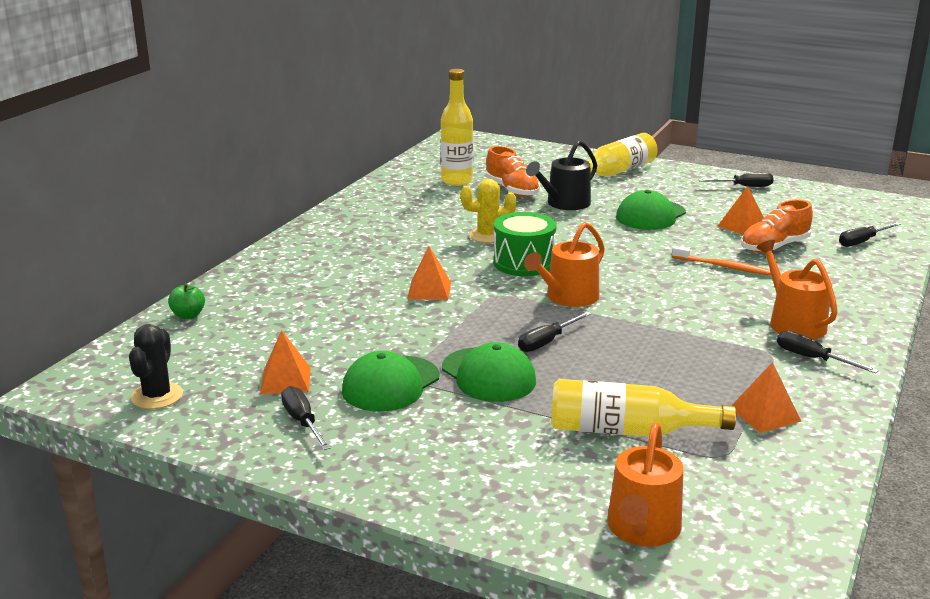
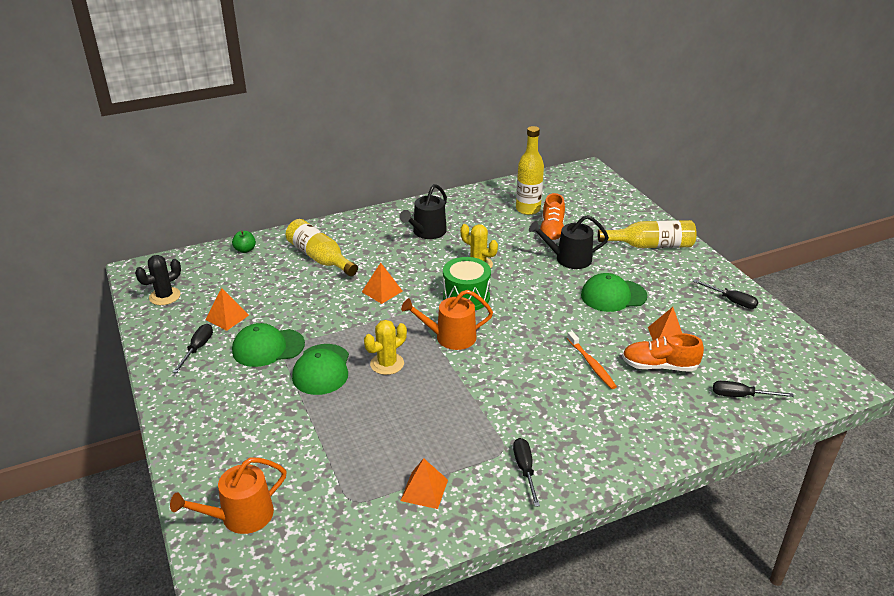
camera: 40 degrees right, 10 degrees up
black screwdriver [518,312,591,352] -> yellow cactus [364,320,407,375]
yellow bottle [551,379,736,437] -> yellow bottle moved to [285,219,358,276]
orange watering can [757,240,838,340] -> none
none -> black watering can [400,184,447,239]

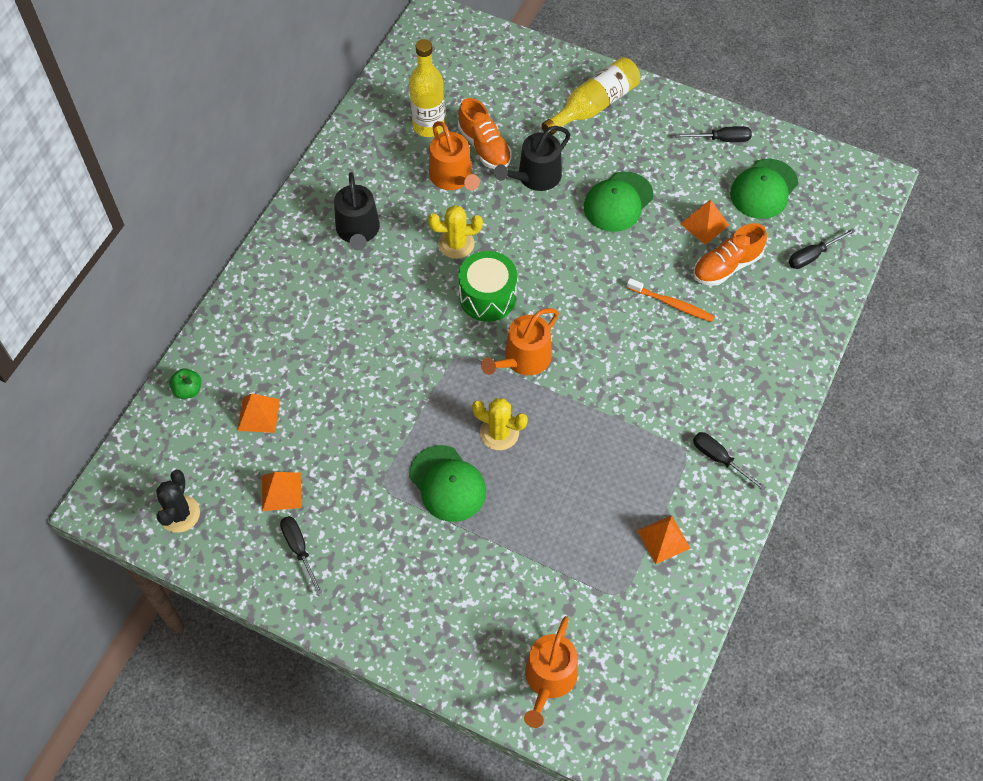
camera: 40 degrees left, 25 degrees up
green cap [232,323,305,367] -> green cap moved to [730,159,798,219]
yellow bottle [285,219,358,276] -> none
orange pyramid [362,263,403,304] -> orange pyramid moved to [237,393,280,433]
yellow cactus [364,320,407,375] -> yellow cactus turned 75 degrees counterclockwise [472,398,528,450]
none -> orange watering can [429,121,480,191]

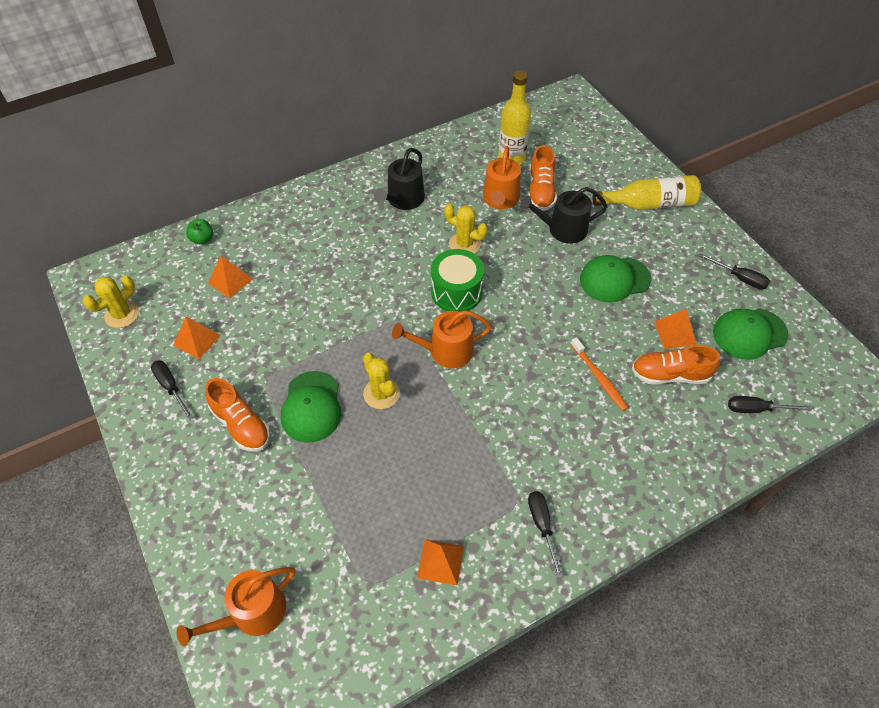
camera: 35 degrees right, 5 degrees down
black cactus [156,470,200,533] -> yellow cactus [83,276,139,328]
black screwdriver [280,516,323,596] -> black screwdriver turned 45 degrees counterclockwise [151,360,193,420]
none -> orange shoe [205,378,270,452]

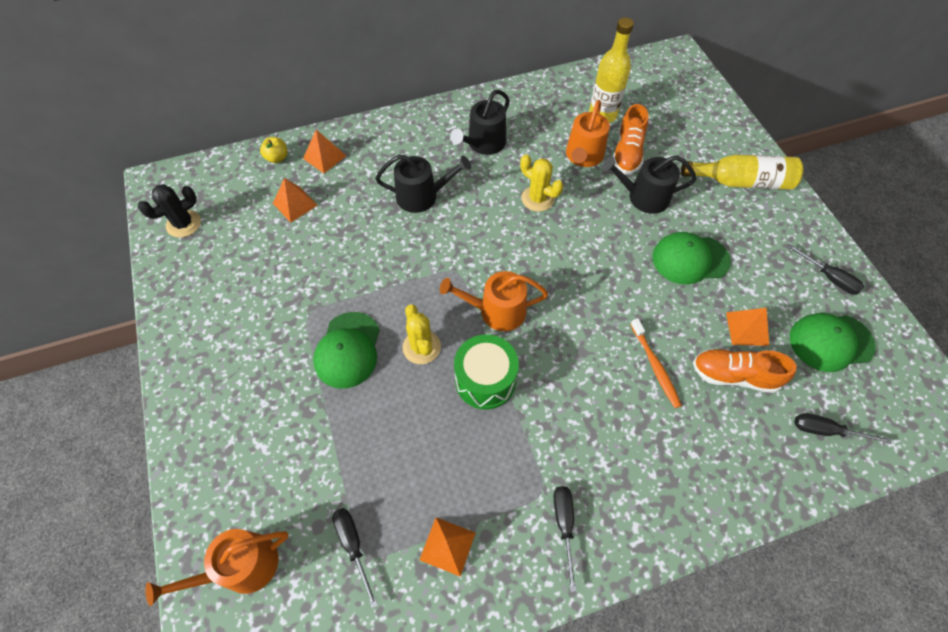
camera: 10 degrees right, 5 degrees up
yellow cactus [83,276,139,328] -> black cactus [138,184,201,238]
black screwdriver [151,360,193,420] -> black screwdriver moved to [332,508,378,609]
orange pyramid [173,317,221,359] -> orange pyramid moved to [303,130,346,173]
green apple [186,219,213,244] -> yellow apple [260,137,287,163]
orange shoe [205,378,270,452] -> none
green drum [431,249,484,312] -> green drum moved to [454,334,519,410]
none -> black watering can [375,154,471,213]

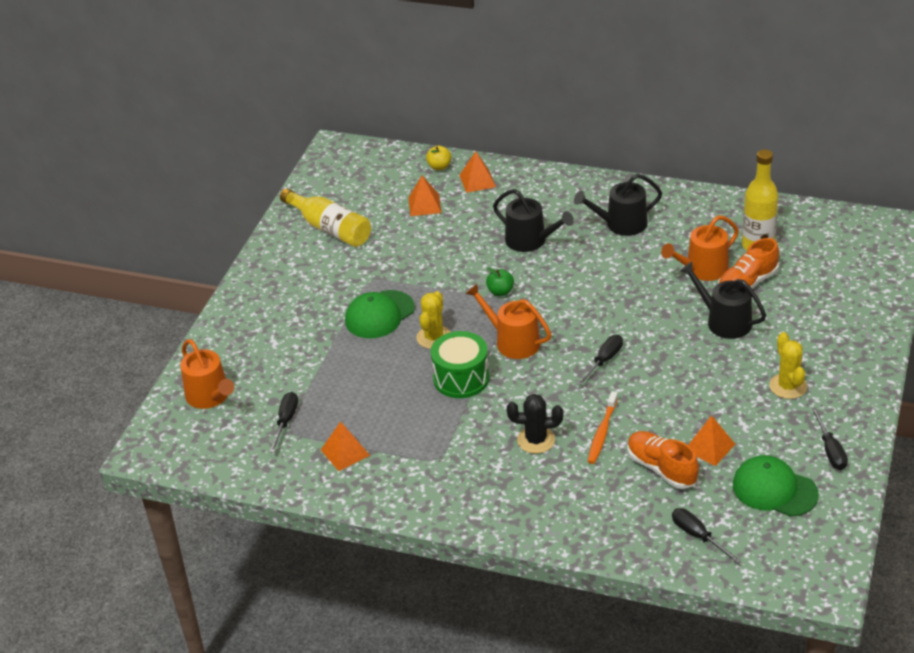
camera: 40 degrees right, 20 degrees down
black cactus [138,184,201,238] -> black cactus moved to [507,394,563,454]
orange watering can [145,529,288,606] -> orange watering can turned 135 degrees counterclockwise [180,339,234,409]
yellow cactus [521,154,563,212] -> yellow cactus moved to [769,332,807,399]
black screwdriver [553,486,577,592] -> black screwdriver moved to [577,335,623,386]
green cap [652,232,731,285] -> none
yellow bottle [681,155,803,190] -> yellow bottle moved to [280,188,371,247]
none -> green apple [486,267,514,296]

